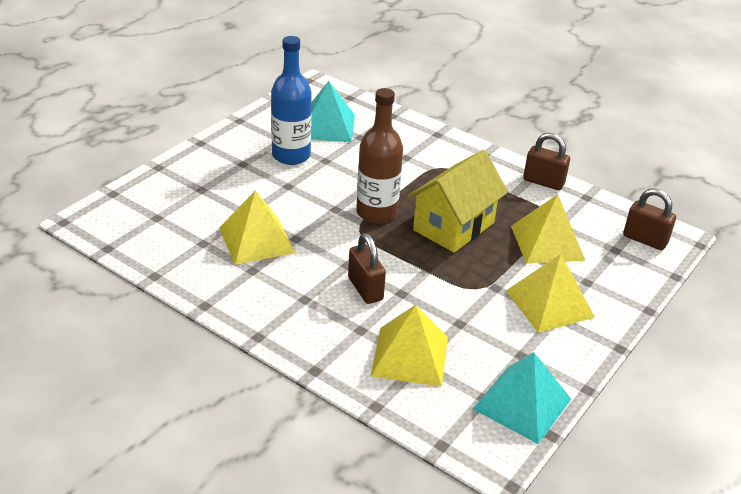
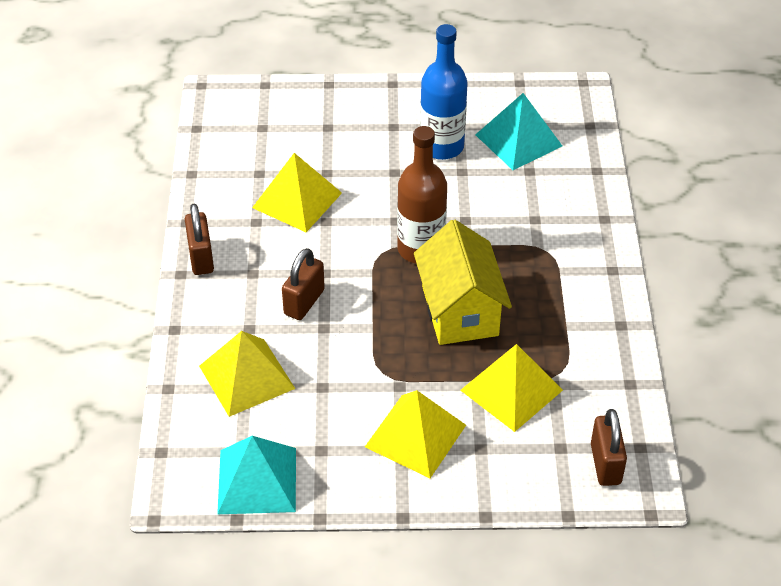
camera: 55 degrees right, 10 degrees up
yellow house [408,150,508,253] -> yellow house turned 75 degrees clockwise [414,219,512,345]
brown padlock [523,133,570,190] -> brown padlock moved to [185,204,214,275]

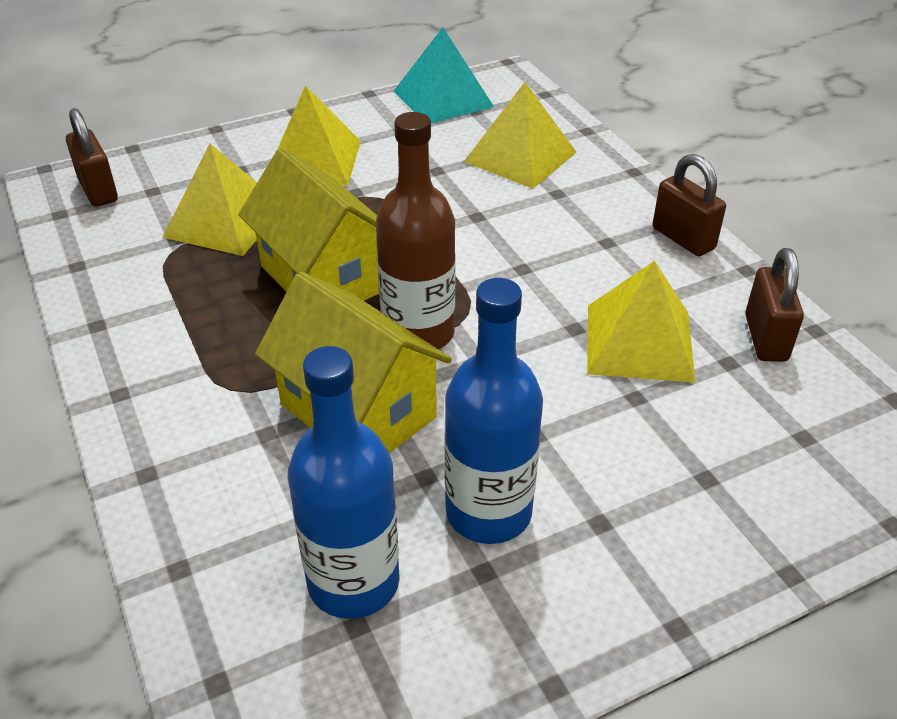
camera: 155 degrees right, 5 degrees down
brown padlock [282,248,325,320] -> brown padlock moved to [745,248,804,362]
turquoise pyramid [475,93,562,170] -> blue bottle [288,346,400,619]
none -> yellow house [255,272,452,453]

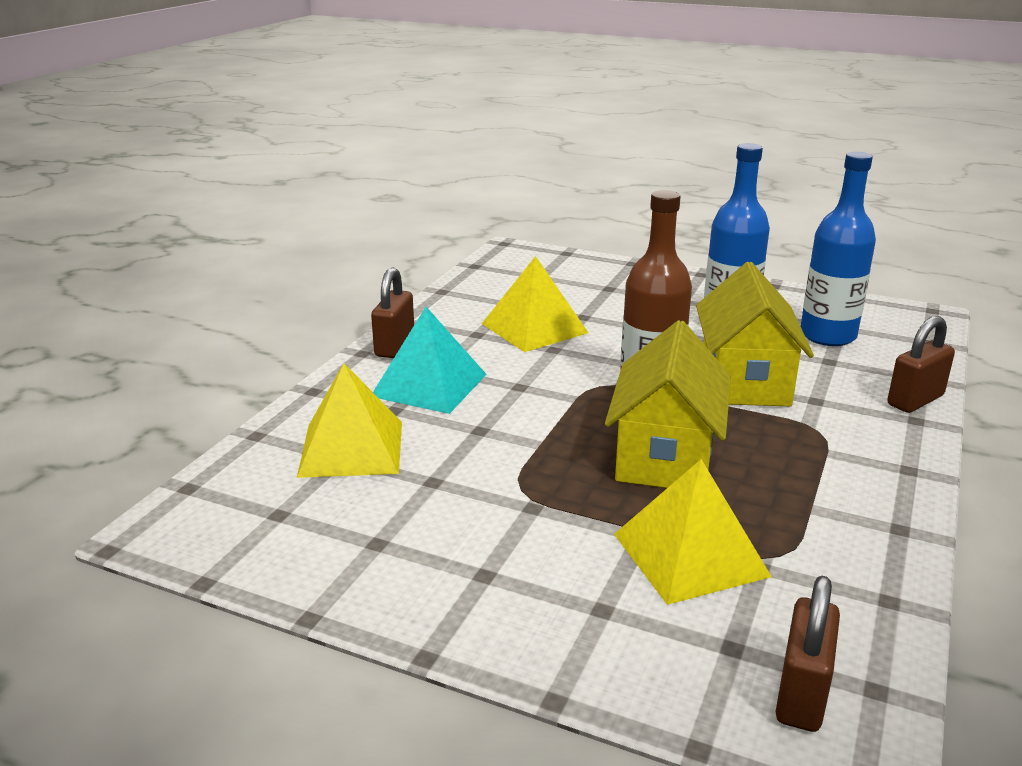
camera: 130 degrees left, 15 degrees down
yellow pyramid [277,85,361,186] -> none
turquoise pyramid [394,27,494,123] -> turquoise pyramid moved to [373,307,487,414]
brown padlock [745,248,804,362] -> brown padlock moved to [887,316,955,413]

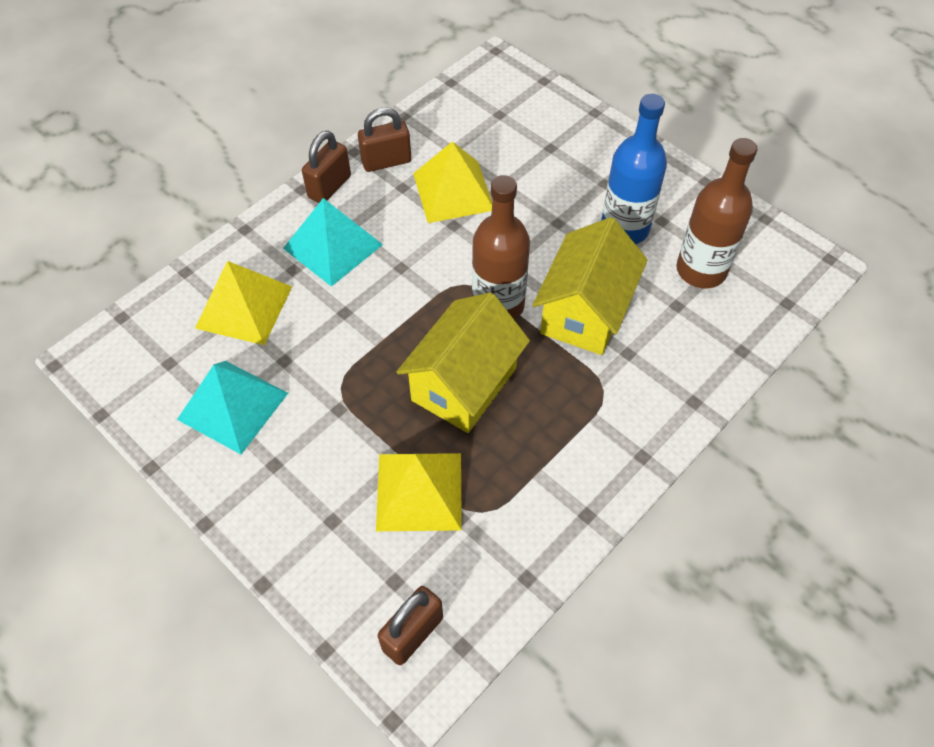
camera: 20 degrees right, 30 degrees up
blue bottle [801,152,876,346] -> brown bottle [676,138,757,288]
brown padlock [887,316,955,413] -> brown padlock moved to [358,107,411,172]
none -> turquoise pyramid [177,361,288,454]

